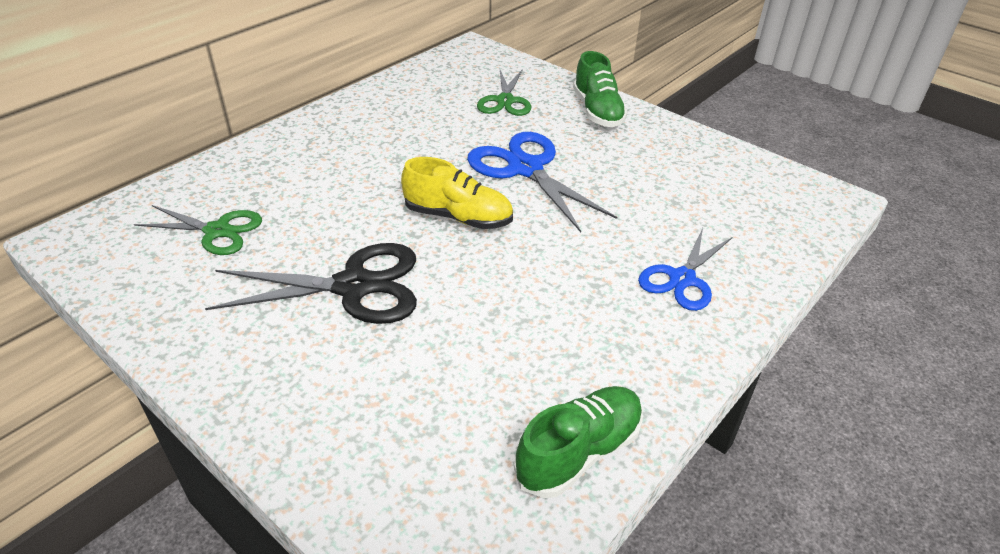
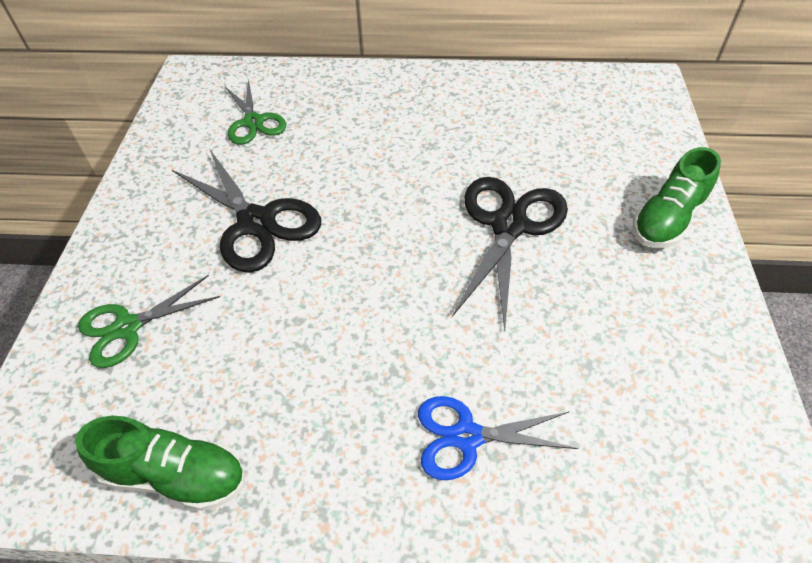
camera: 55 degrees right, 10 degrees up
yellow shoe [401,157,513,229] -> none
blue scissors [467,132,617,232] -> black scissors [452,177,568,331]
green scissors [477,69,532,116] -> green scissors moved to [78,275,220,368]

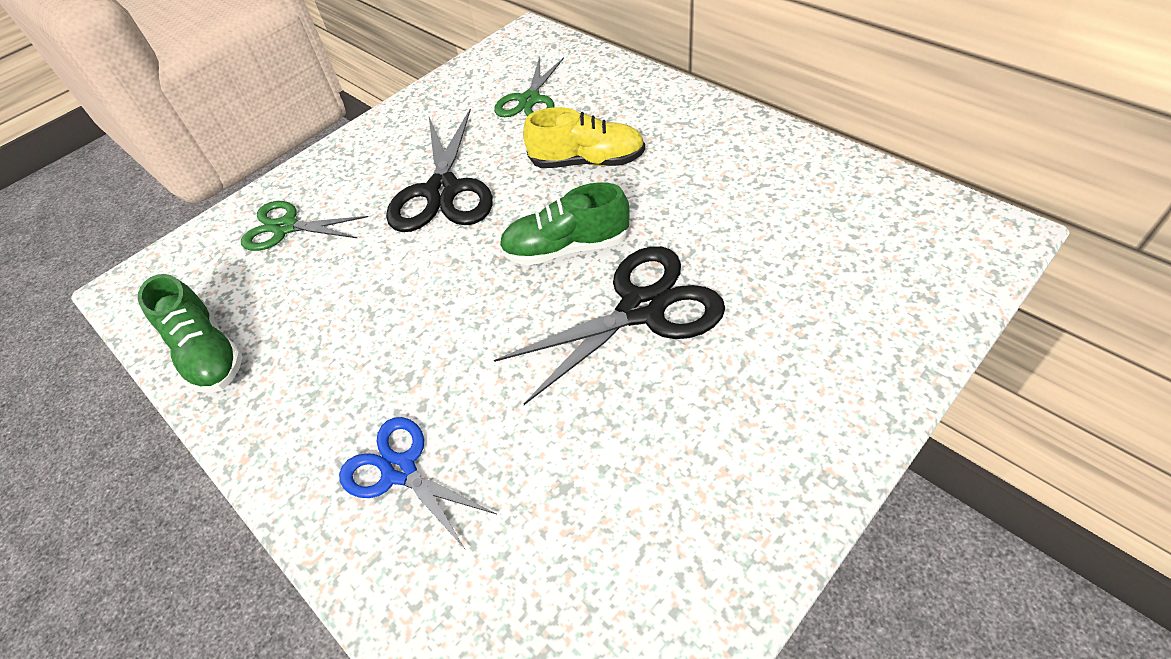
camera: 45 degrees right, 0 degrees up
green shoe [633,147,721,248] -> green shoe moved to [499,182,630,266]
none -> yellow shoe [523,107,645,168]

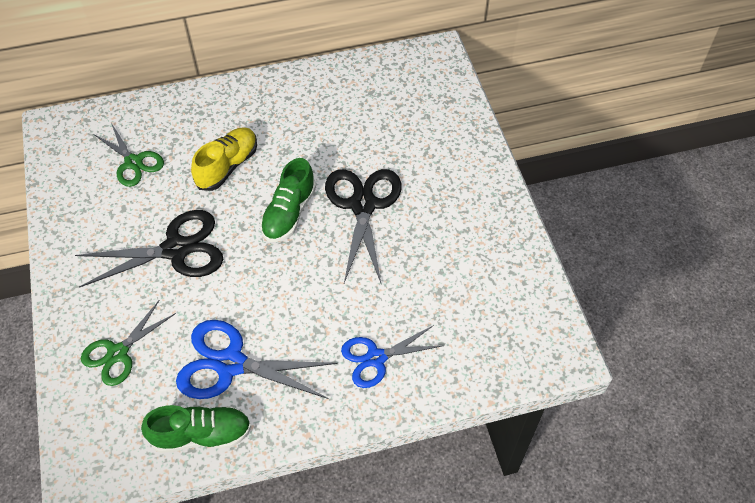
camera: 65 degrees left, 5 degrees up
black scissors [386,109,493,232] -> black scissors turned 45 degrees counterclockwise [75,210,223,288]
none -> blue scissors [176,320,338,399]

